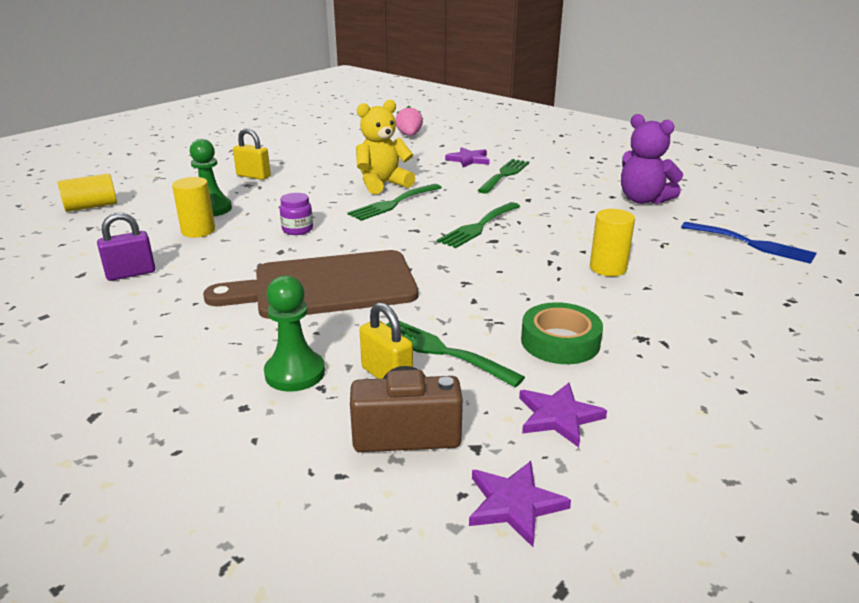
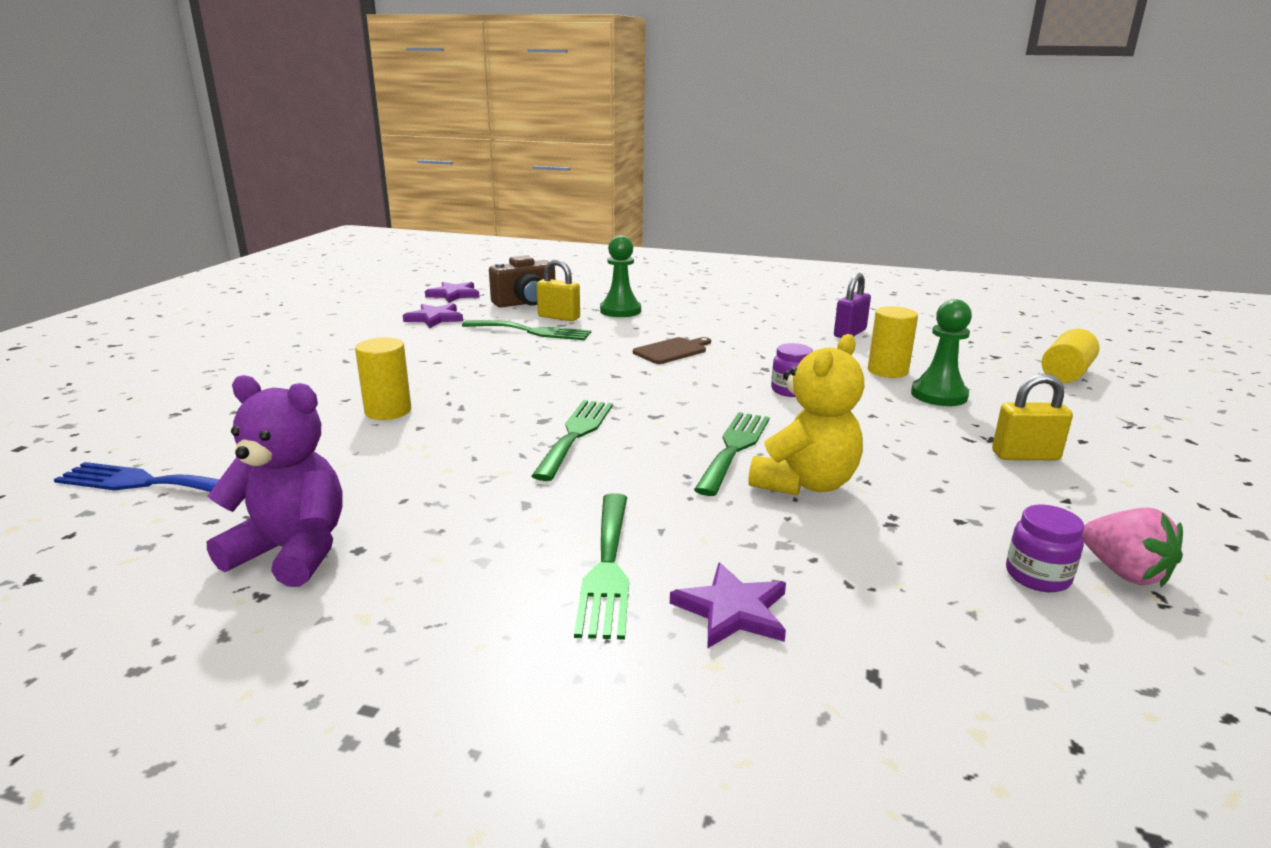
camera: 155 degrees right, 5 degrees down
brown cutting board [203,250,418,319] -> brown cutting board [633,337,711,364], size x0.44
pink strawberry [395,106,423,136] -> pink strawberry moved to [1082,508,1183,587]
green tape [521,302,603,364] -> none
none -> purple jar [1006,505,1084,592]

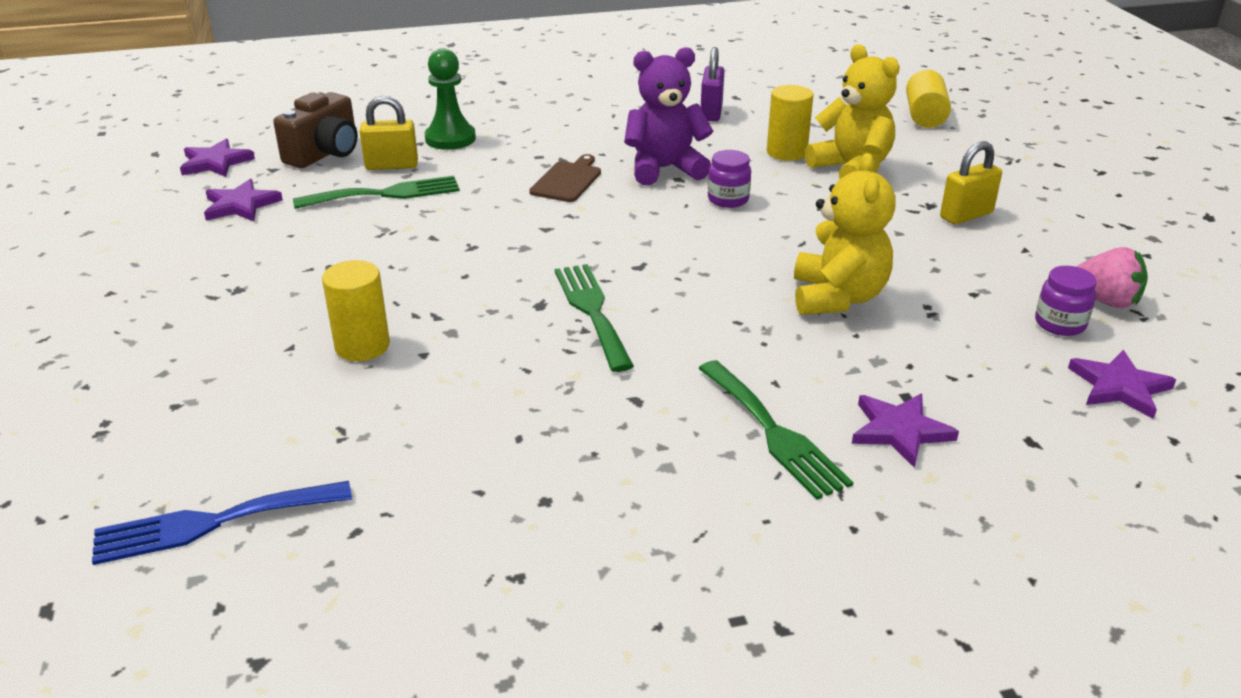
camera: 30 degrees left, 10 degrees up
purple teddy bear [207,375,343,587] -> purple teddy bear moved to [624,47,713,185]
green fork [694,412,770,496] -> none
green pawn [911,299,972,406] -> yellow teddy bear [805,44,900,179]
none -> purple star [1068,350,1176,419]

